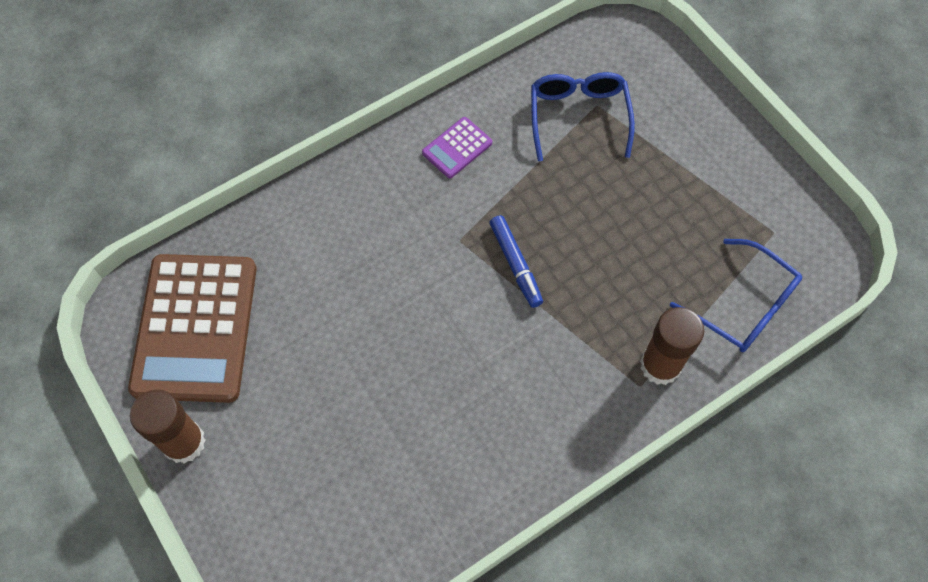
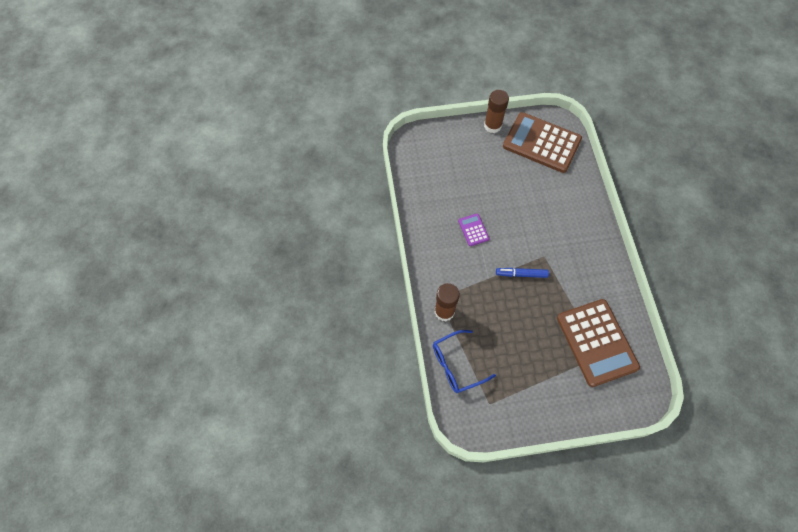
camera: 115 degrees right, 0 degrees up
purple calculator [422,117,492,178] -> purple calculator moved to [458,214,490,246]
blue glasses [531,72,635,161] -> brown calculator [557,299,640,387]

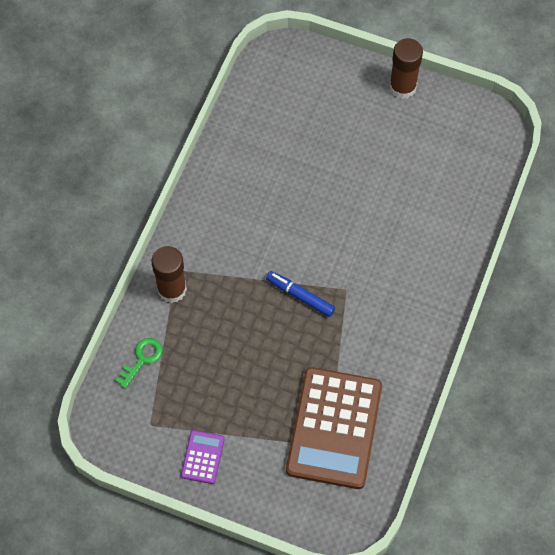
camera: 30 degrees right, 0 degrees up
blue glasses [433,330,496,393] -> green key [115,338,163,389]
purple calculator [458,214,490,246] -> purple calculator moved to [181,430,225,484]
brown calculator [503,112,582,173] -> none

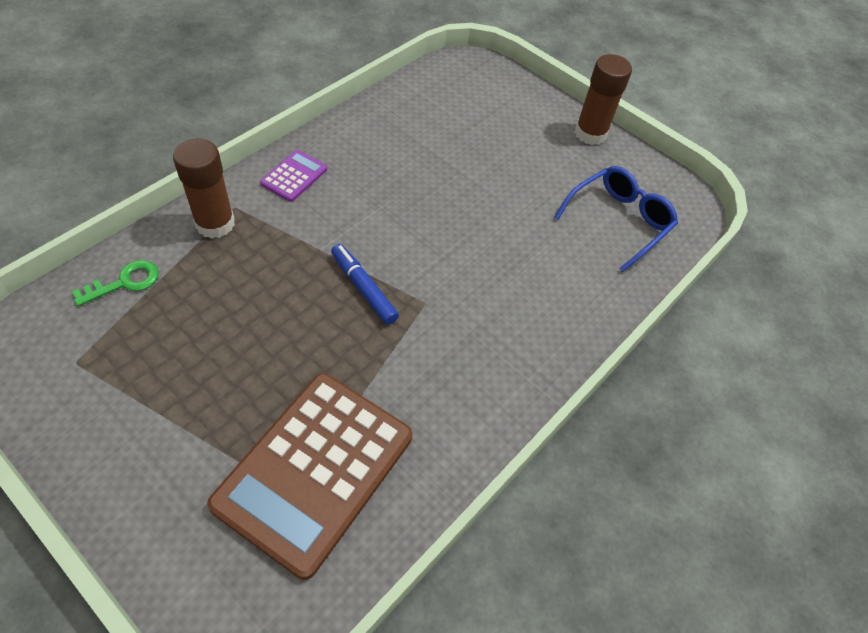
camera: 15 degrees right, 10 degrees down
purple calculator [181,430,225,484] -> purple calculator moved to [260,150,327,202]
none -> blue glasses [555,166,678,272]

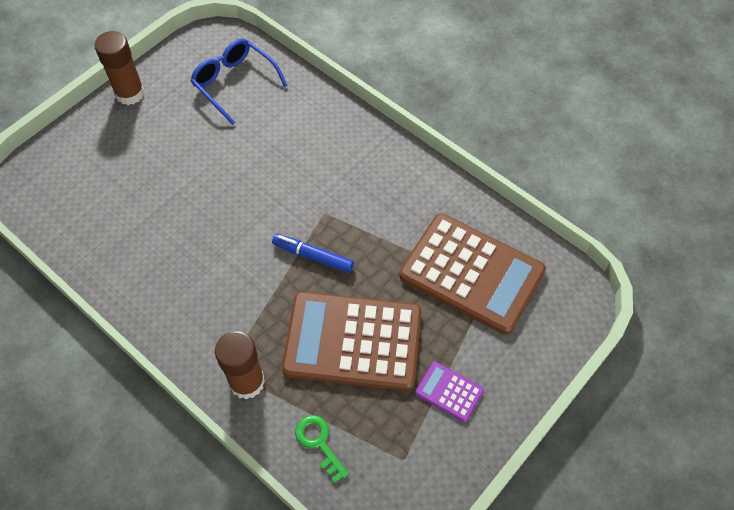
camera: 85 degrees left, 5 degrees up
purple calculator [260,150,327,202] -> purple calculator moved to [415,361,484,422]
blue marker [331,244,399,325] -> blue marker turned 60 degrees clockwise [272,234,354,273]
none -> brown calculator [282,292,422,391]

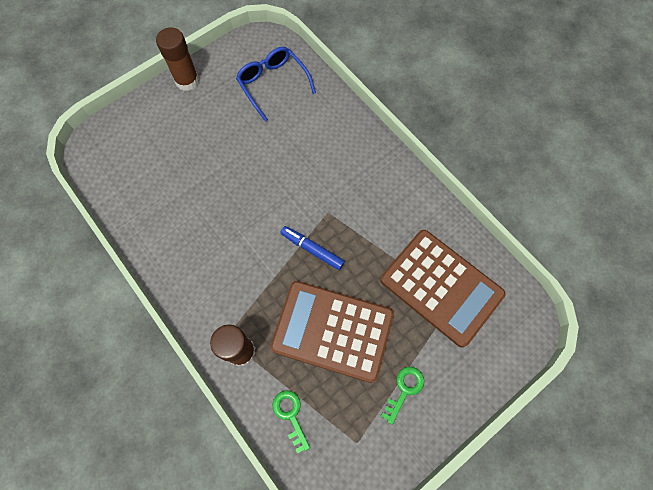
camera: 10 degrees right, 10 degrees up
purple calculator [415,361,484,422] -> green key [381,367,424,425]

